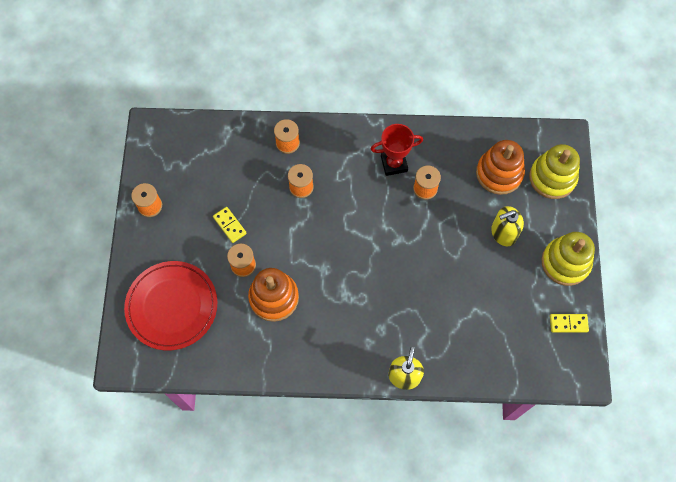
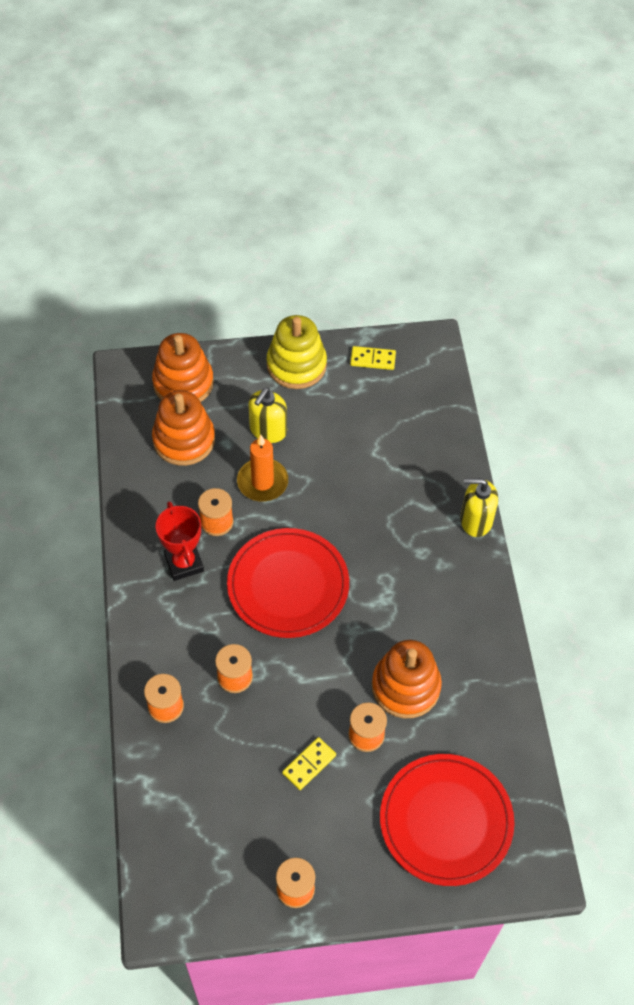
camera: 100 degrees left, 10 degrees down
yellow soap dispenser [491,206,524,246] -> yellow soap dispenser turned 60 degrees clockwise [248,387,287,443]
yellow stacking toy [529,144,580,199] -> orange stacking toy [152,333,214,402]
yellow domino [550,314,589,332] -> yellow domino turned 75 degrees counterclockwise [350,346,396,370]
none -> red plate [227,528,349,638]
none -> orange candle [237,435,288,502]

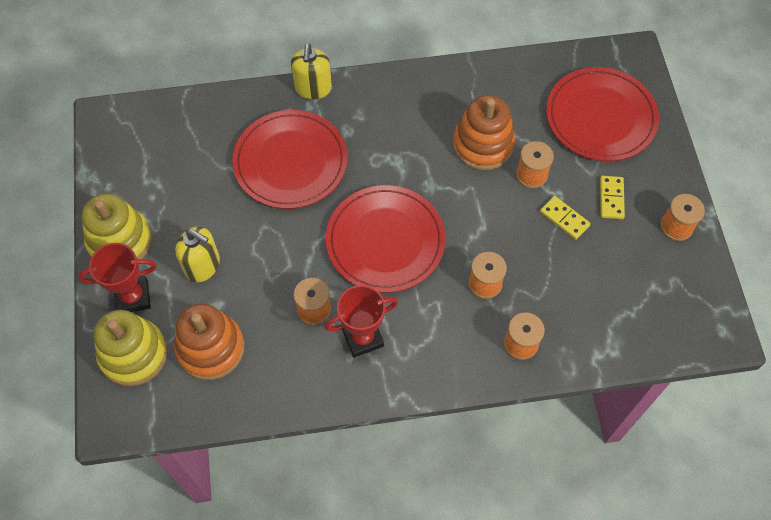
camera: 90 degrees left, 5 degrees up
orange stacking toy [152,333,214,402] -> yellow stacking toy [94,310,168,387]
orange candle [237,435,288,502] -> none
yellow domino [350,346,396,370] -> yellow domino moved to [600,176,625,219]
none -> red trophy [78,243,157,312]
none -> red plate [232,110,347,209]

